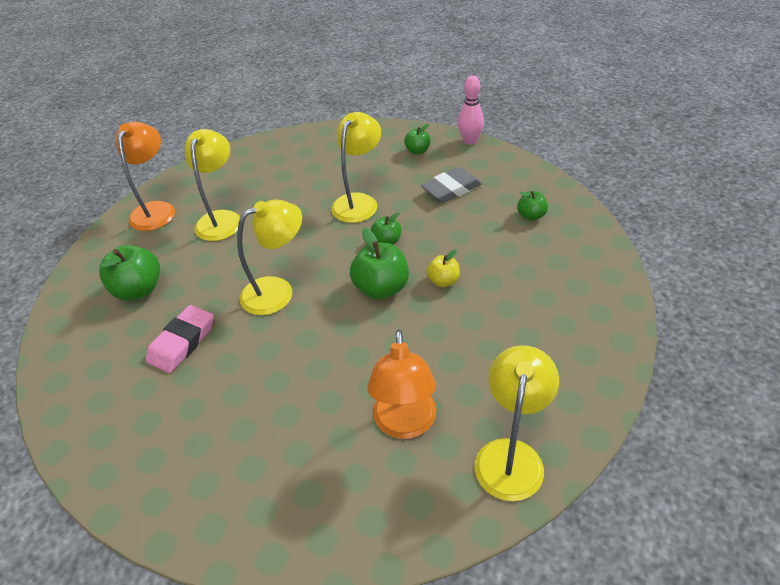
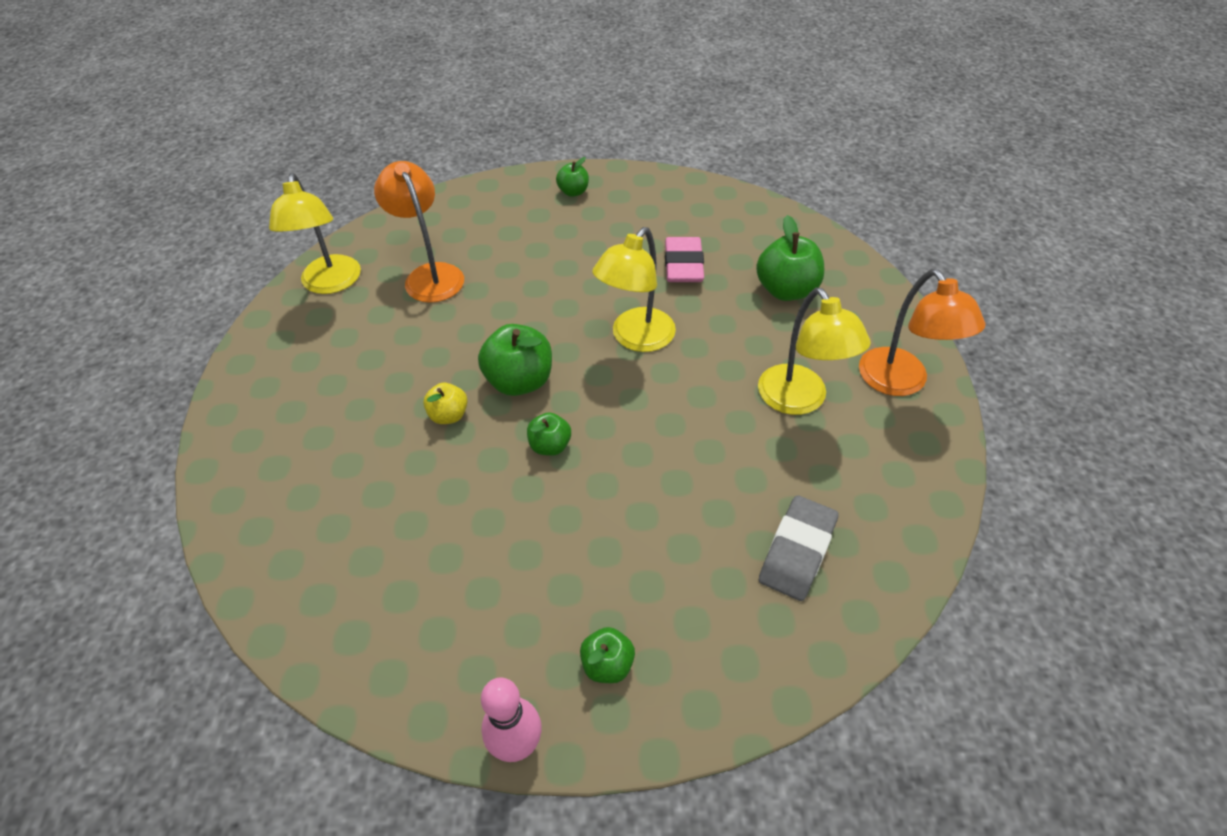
camera: 150 degrees right, 5 degrees up
yellow lamp [331,112,381,223] -> none
grey eraser [421,167,482,203] -> grey eraser moved to [759,495,839,601]
green apple [517,191,548,221] -> green apple moved to [556,157,589,197]

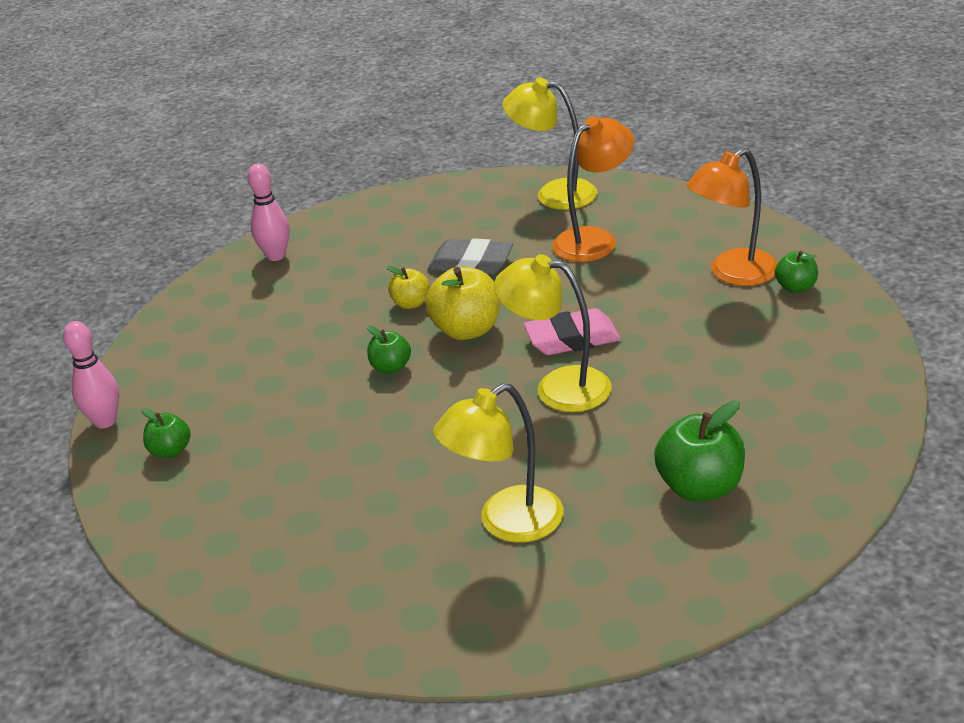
camera: 80 degrees right, 15 degrees down
yellow lamp [269,173,361,294] -> yellow lamp turned 45 degrees clockwise [503,78,598,210]
green apple [478,324,552,396] -> yellow apple [425,267,500,340]
pink eraser [665,237,704,282] -> pink eraser moved to [524,308,621,355]
grey eraser [759,495,839,601] -> grey eraser moved to [428,239,513,275]
orange lamp [859,269,986,396] -> orange lamp moved to [686,148,778,286]
none -> pink bowling pin [248,164,290,261]

